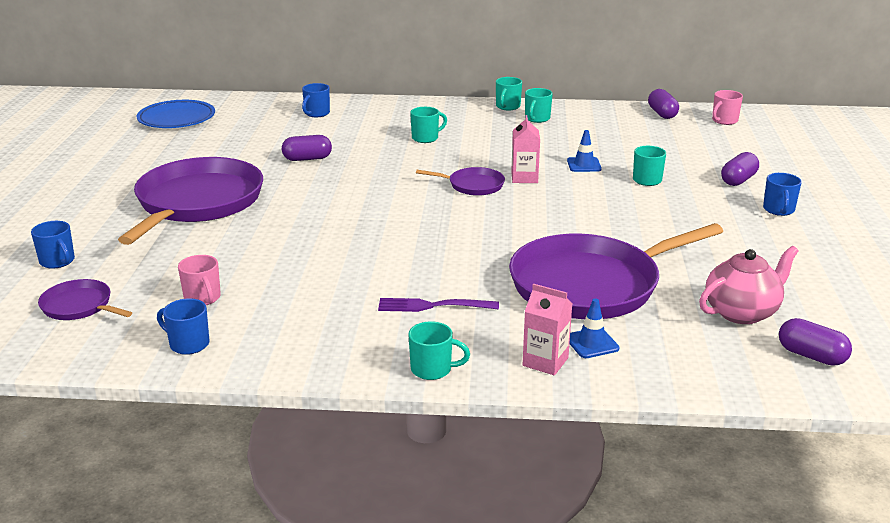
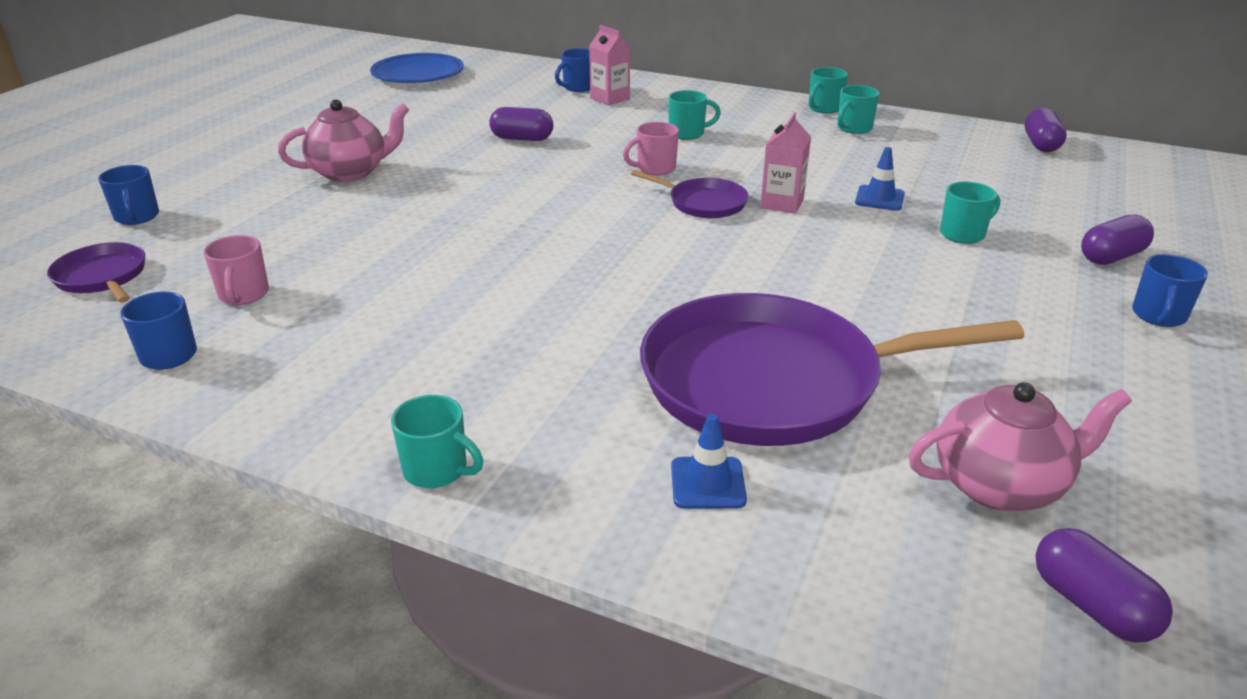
camera: 20 degrees right, 5 degrees up
purple pan [118,157,263,245] -> pink teapot [278,99,409,182]
purple fork [378,298,499,312] -> none
pink carton [523,284,572,375] -> pink carton moved to [589,25,630,105]
pink mug [712,90,743,125] -> pink mug moved to [623,122,679,176]

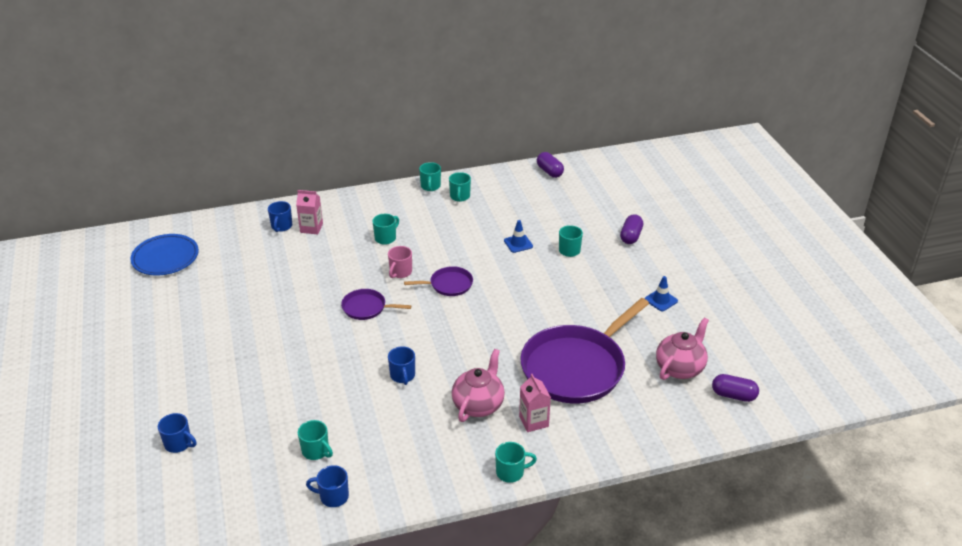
camera: 40 degrees left, 5 degrees up
purple pan [47,242,145,302] -> purple pan moved to [341,289,411,320]
pink mug [203,235,269,305] -> turquoise mug [298,420,333,460]
pink teapot [278,99,409,182] -> pink teapot moved to [452,349,505,422]
purple capsule [489,107,553,141] -> none
blue traffic cone [671,414,747,509] -> blue traffic cone moved to [645,276,678,311]
pink carton [760,112,811,214] -> pink carton moved to [519,374,551,432]
blue mug [1132,254,1208,327] -> blue mug moved to [388,346,415,385]

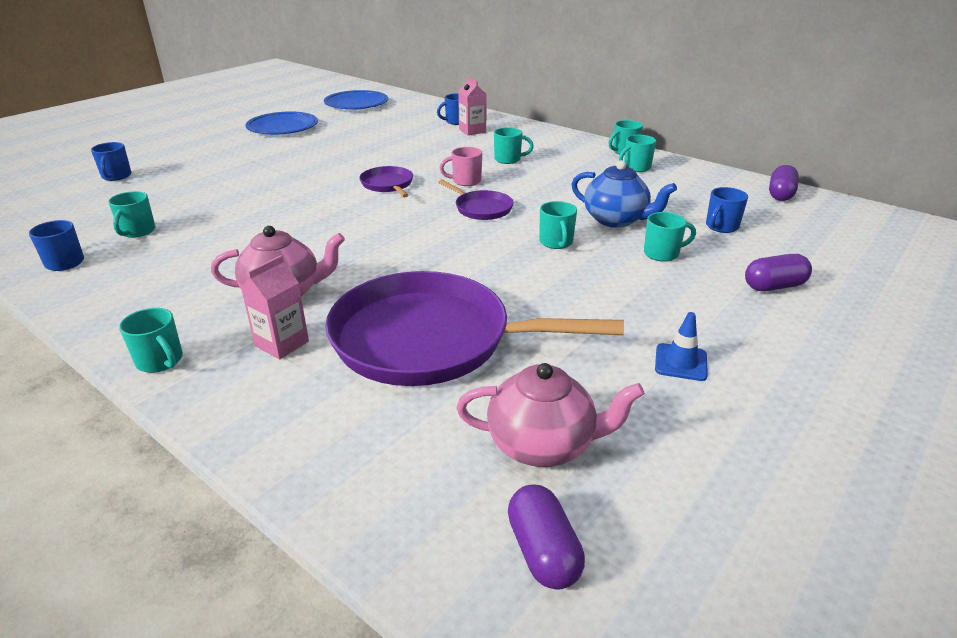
camera: 55 degrees right, 5 degrees down
blue mug [388,346,415,385] -> blue mug moved to [706,187,748,233]
blue traffic cone [504,220,533,253] -> blue teapot [572,160,677,228]
none -> blue plate [245,111,318,135]
none -> turquoise mug [539,201,577,249]

